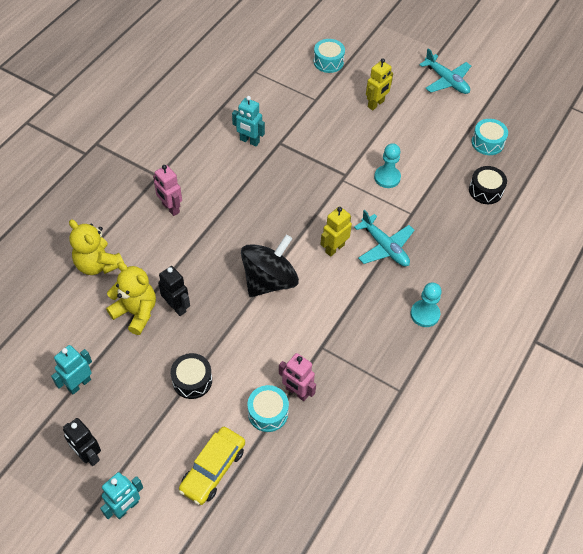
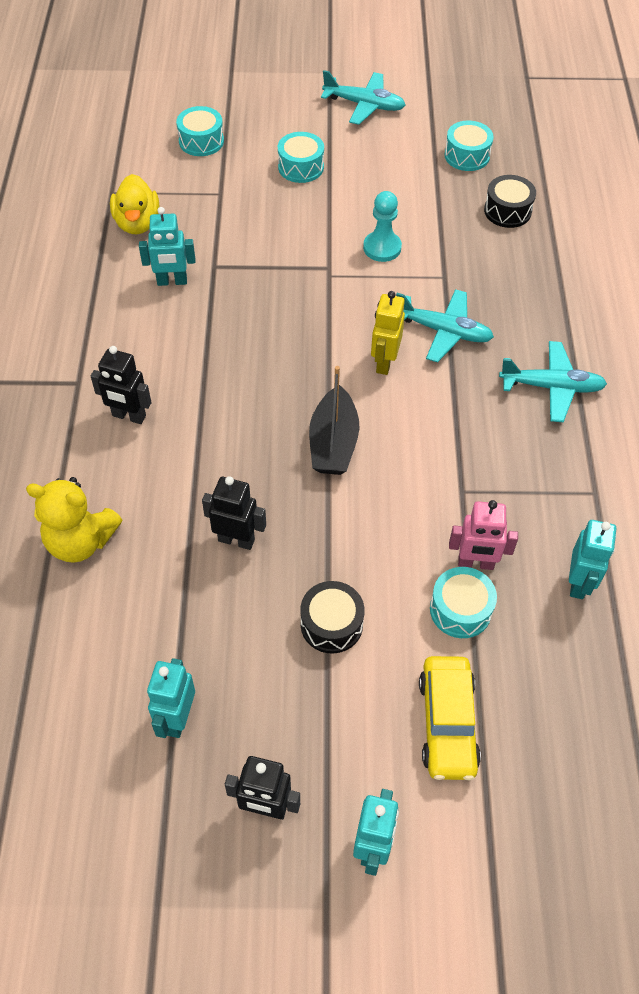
camera: 30 degrees left, 0 degrees up
yellow teddy bear [106,262,156,335] -> none
pink robot [153,165,182,216] -> black robot [91,346,152,424]
black spinning top [241,234,299,297] -> black boat [309,366,359,475]
yellow robot [366,58,393,110] -> turquoise drum [278,132,324,183]
turquoise pawn [410,282,442,327] -> turquoise plane [499,341,607,422]
none -> yellow duck [110,174,159,234]
none -> turquoise robot [569,520,617,599]

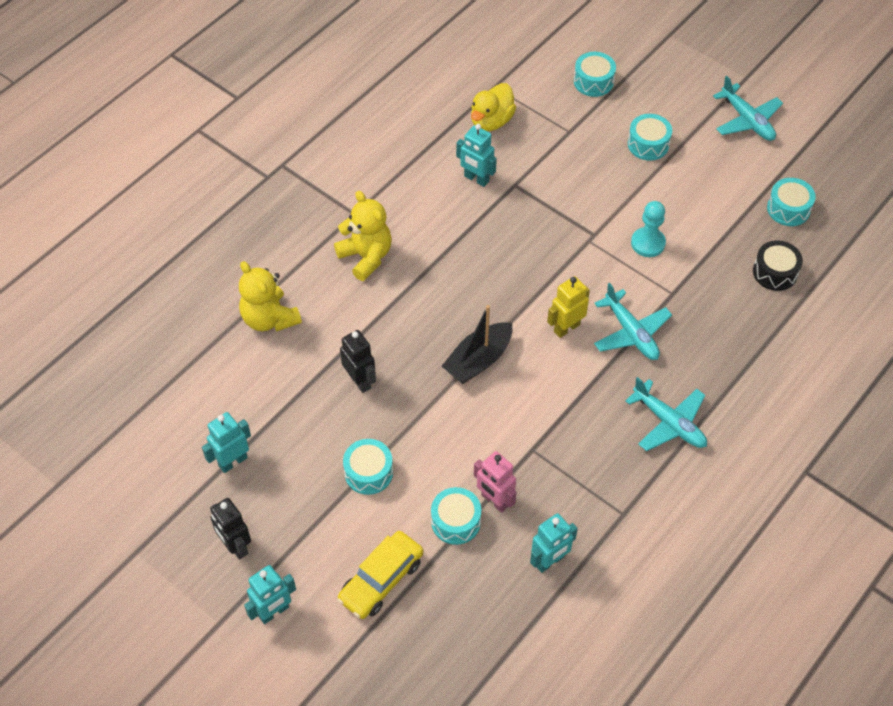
camera: 40 degrees right, 0 degrees up
black robot [91,346,152,424] -> yellow teddy bear [334,191,392,281]
black drum [300,581,365,653] -> turquoise drum [343,439,393,495]

